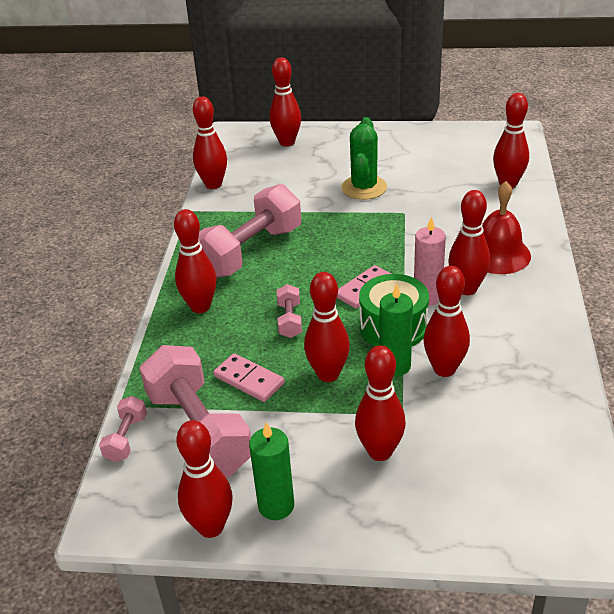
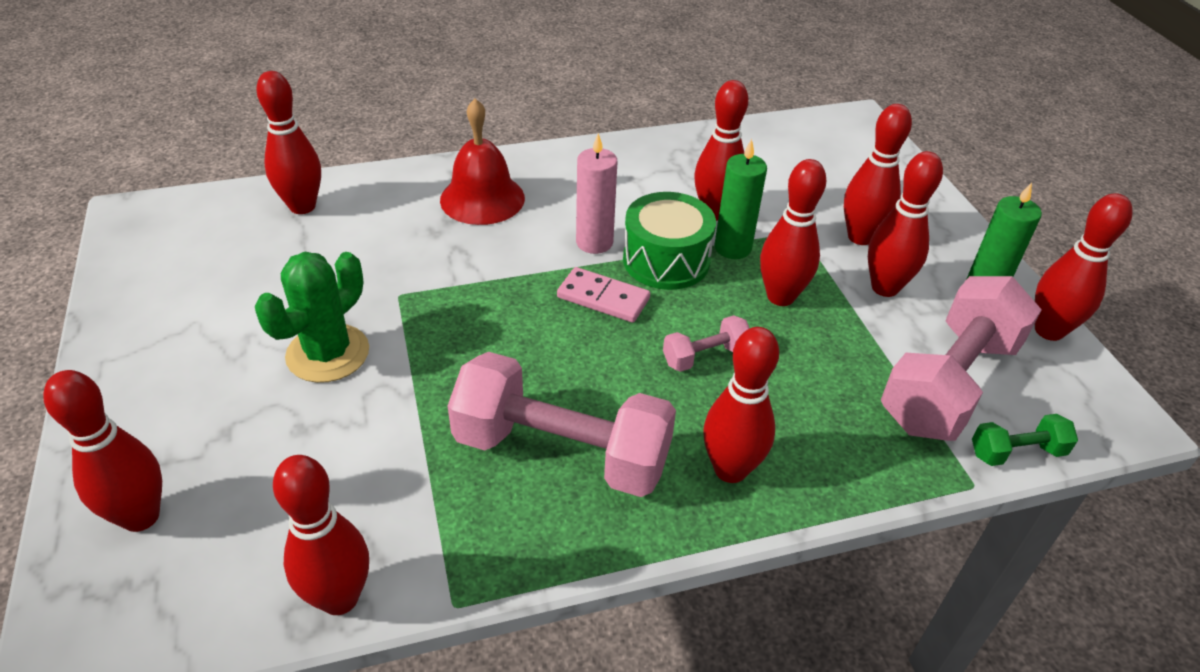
camera: 115 degrees left, 5 degrees up
pink dumbbell [99,396,147,462] -> green dumbbell [972,414,1078,466]
pink domino [213,353,284,402] -> none
green cactus [342,117,387,200] -> green cactus turned 45 degrees counterclockwise [255,252,369,383]
red bowling pin [448,190,490,295] -> red bowling pin moved to [868,151,943,297]

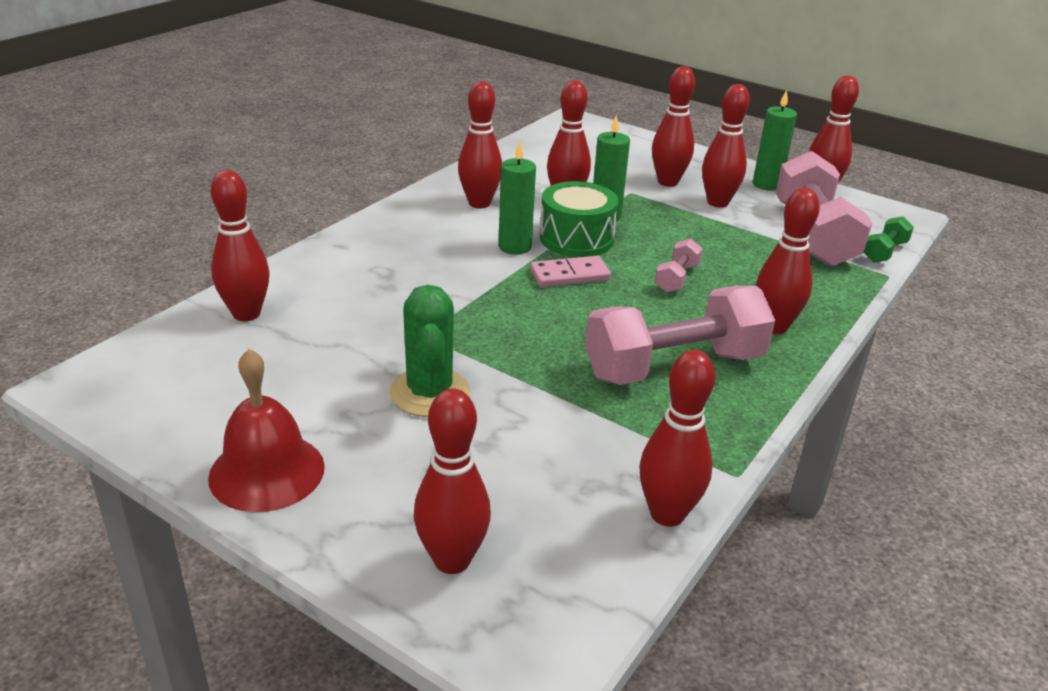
camera: 40 degrees left, 10 degrees down
red bell [440,99,525,225] -> red bell moved to [208,349,325,512]
pink candle [576,133,617,254] -> green candle [498,141,536,255]
red bowling pin [760,159,826,306] -> red bowling pin moved to [458,81,502,209]

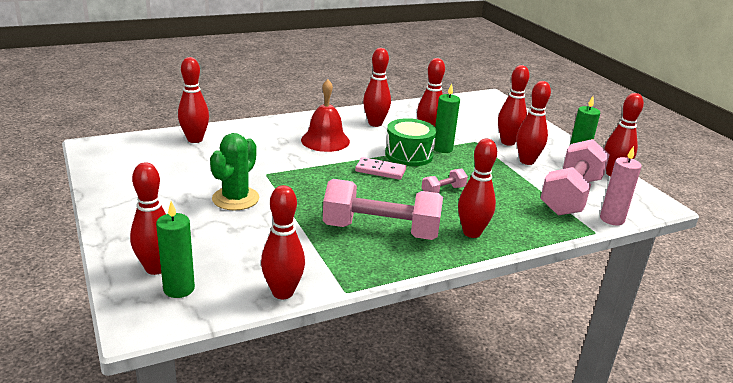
camera: 30 degrees right, 5 degrees down
red bell [208,349,325,512] -> red bell moved to [301,79,350,152]
green candle [498,141,536,255] -> green candle moved to [156,201,195,298]
green dumbbell [864,216,914,262] -> pink candle [600,146,642,225]

